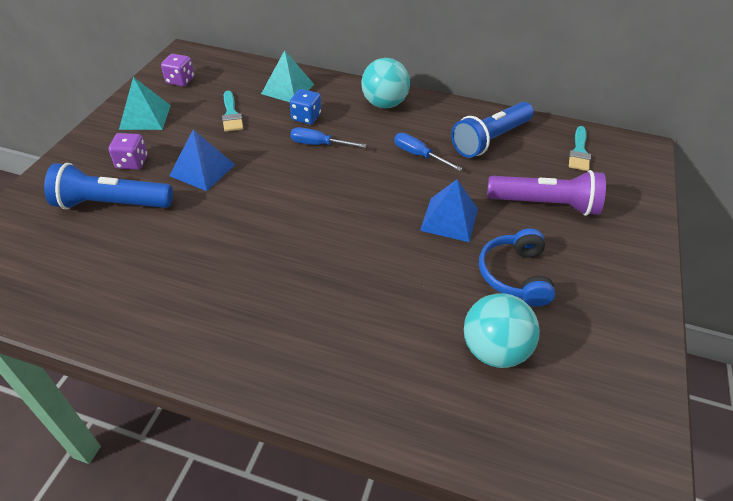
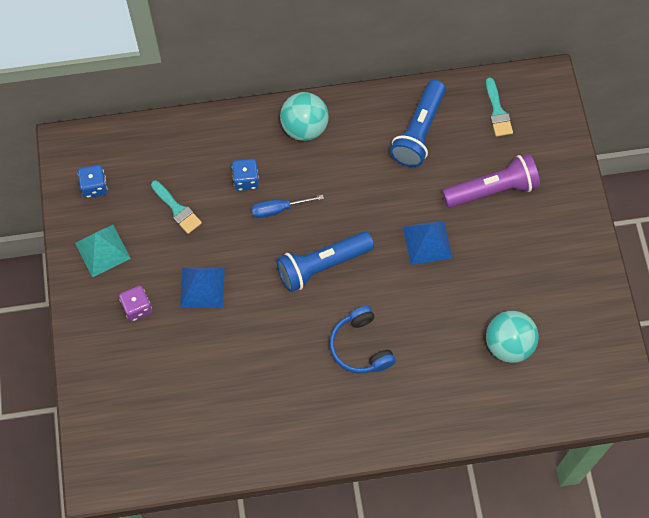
camera: 25 degrees left, 20 degrees up
blue flashlight [44,163,173,209] -> blue flashlight moved to [276,232,374,292]
purple dice [161,54,194,86] -> blue dice [78,165,108,198]
turquoise pyramid [261,50,314,102] -> none
blue screwdriver [394,133,462,171] -> none
blue headphones [479,228,556,306] -> blue headphones moved to [330,306,396,374]

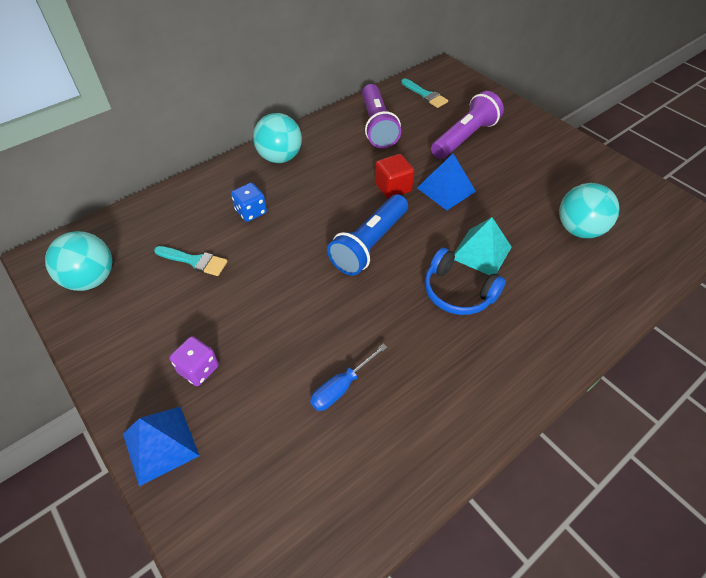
camera: 30 degrees left, 15 degrees down
turquoise pyramid [75,225,131,277] -> turquoise pyramid moved to [454,217,512,276]
blue dice [78,165,108,198] -> turquoise ball [45,231,112,291]
blue pyramid [180,267,225,308] -> blue pyramid moved to [123,407,200,486]
blue screwdriver [251,195,324,218] -> blue screwdriver moved to [310,344,387,411]
blue flashlight [390,80,446,167] -> purple flashlight [362,84,401,148]
none -> red cube [375,154,414,199]

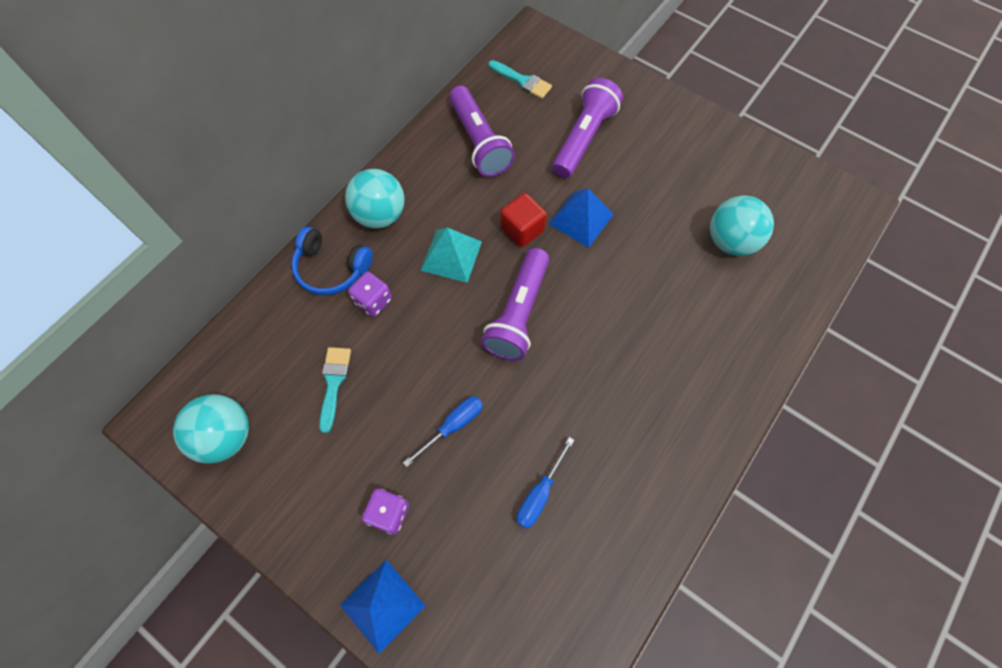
camera: 15 degrees left, 15 degrees up
turquoise brush [154,246,228,276] -> turquoise brush turned 90 degrees counterclockwise [319,347,351,433]
blue dice [231,183,267,222] -> purple dice [348,272,392,317]
blue flashlight [327,194,408,275] -> purple flashlight [481,248,549,361]
blue headphones [424,248,506,315] -> blue headphones moved to [291,227,373,295]
turquoise pyramid [454,217,512,276] -> turquoise pyramid moved to [421,227,482,283]
none -> blue screwdriver [403,396,483,467]

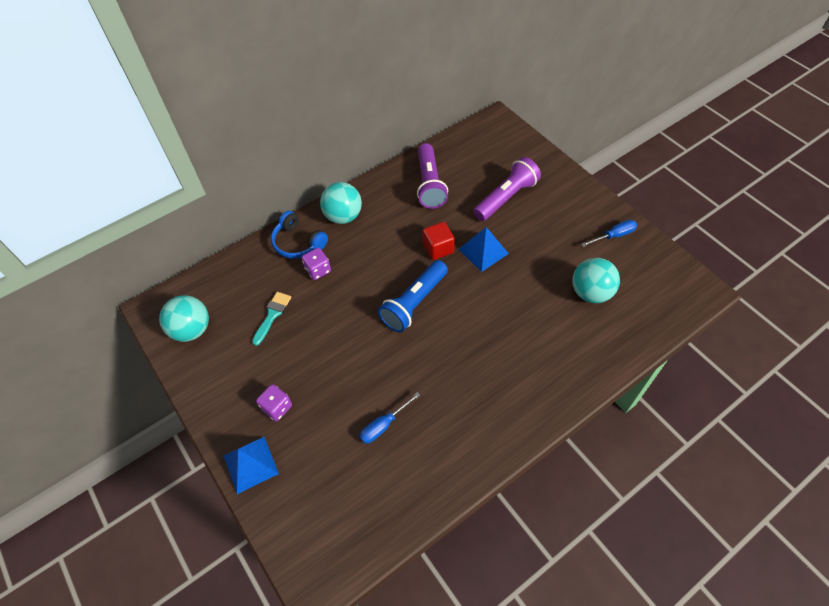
camera: 20 degrees right, 10 degrees down
blue screwdriver [403,396,483,467] -> blue screwdriver moved to [581,220,637,247]
turquoise pyramid [421,227,482,283] -> none
purple flashlight [481,248,549,361] -> blue flashlight [378,260,448,332]
turquoise brush [489,60,552,99] -> none

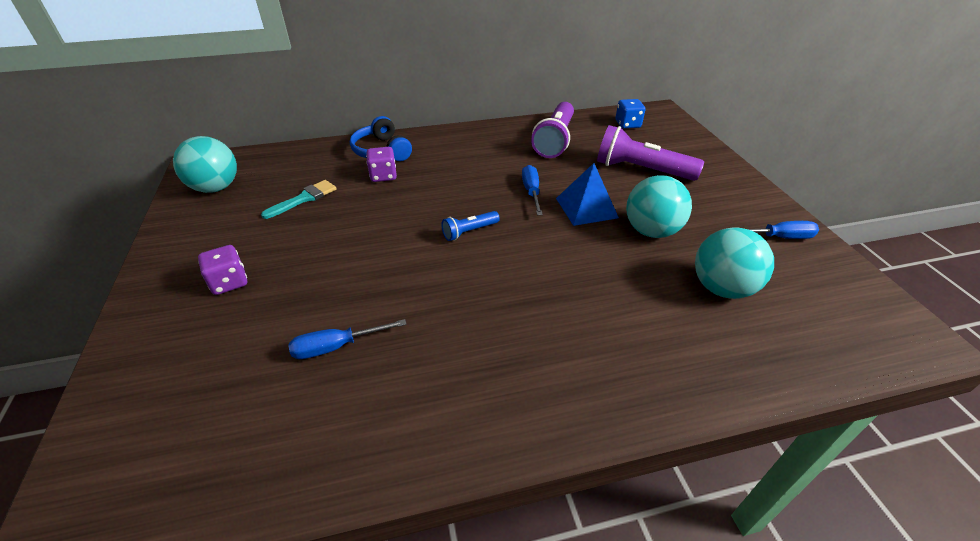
camera: 20 degrees right, 15 degrees down
blue pyramid [224,437,279,494] -> none
turquoise ball [320,182,362,224] -> turquoise ball moved to [626,175,692,238]
blue flashlight [378,260,448,332] -> blue flashlight [441,211,500,241], size x0.51
red cube [423,222,455,260] -> blue screwdriver [522,165,543,215]
purple flashlight [473,157,541,221] -> purple flashlight turned 135 degrees counterclockwise [597,125,704,181]
none -> blue dice [615,99,645,129]

